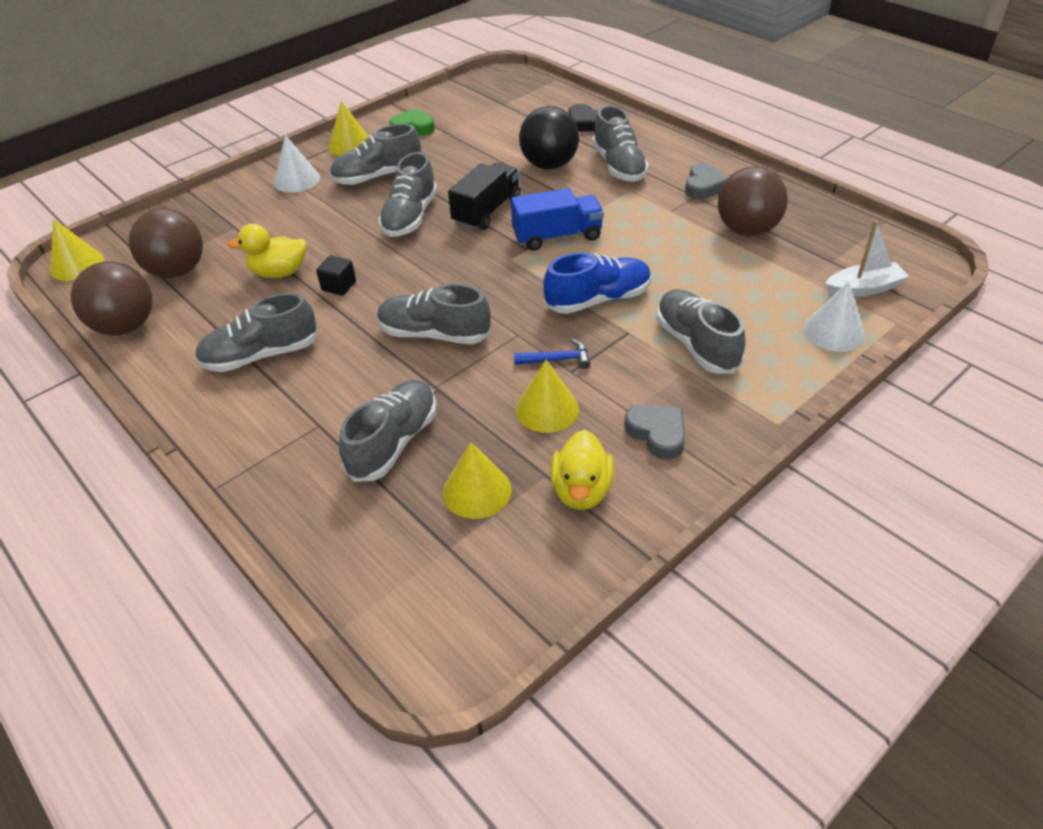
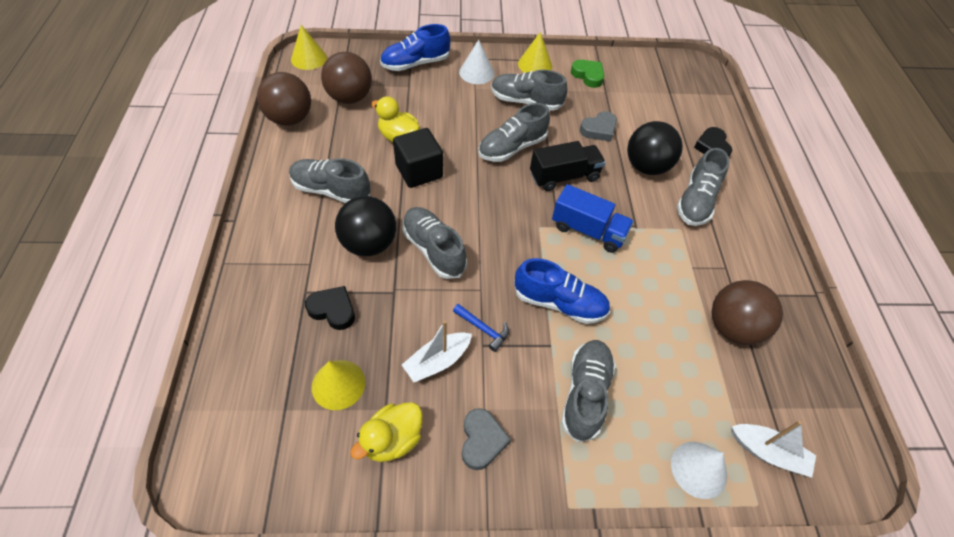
camera: 35 degrees right, 10 degrees up
black cube [316,256,356,296] -> black cube [393,128,443,188], size x1.85
grey shoe [339,380,437,482] -> black heart [305,286,355,330]
yellow cone [515,360,579,433] -> white boat [402,321,472,382]
grey heart [685,163,728,199] -> grey heart moved to [580,111,617,142]
none -> black ball [335,196,396,256]
none -> blue shoe [380,24,450,71]

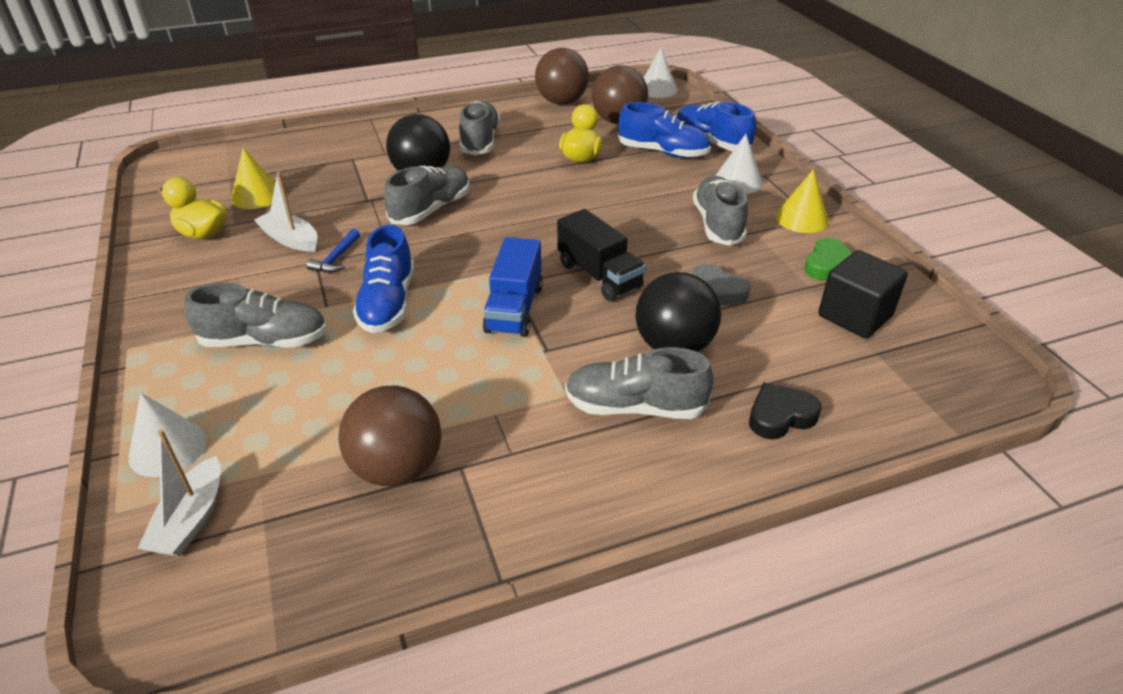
camera: 75 degrees right, 15 degrees down
yellow cone [291,25,327,70] -> white cone [644,48,678,98]
black heart [305,286,355,330] -> none
black cube [393,128,443,188] -> black cube moved to [818,250,908,339]
grey heart [462,408,511,470] -> none
grey shoe [478,103,550,162] -> none
none -> blue shoe [618,102,711,158]

